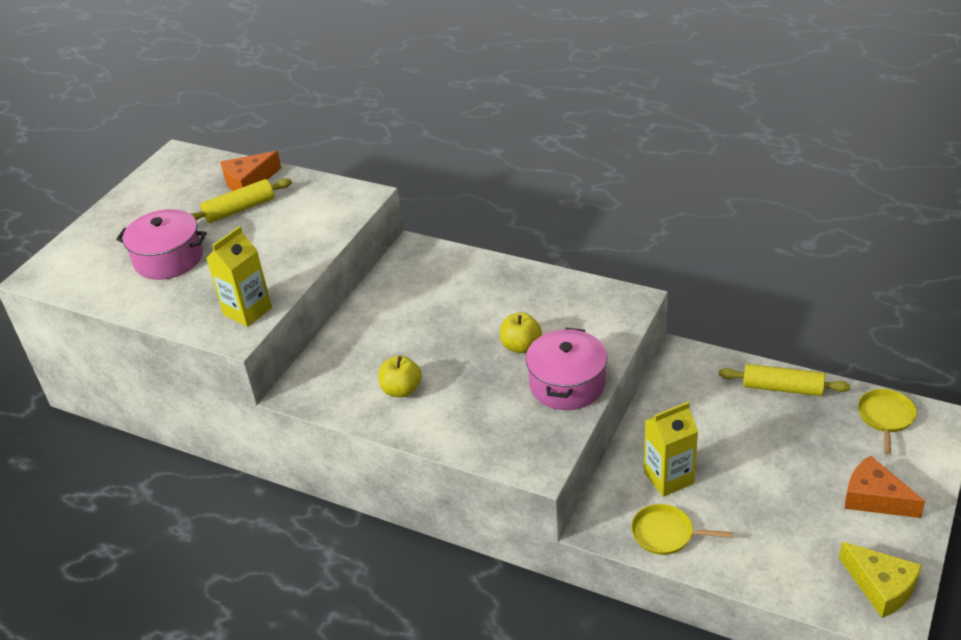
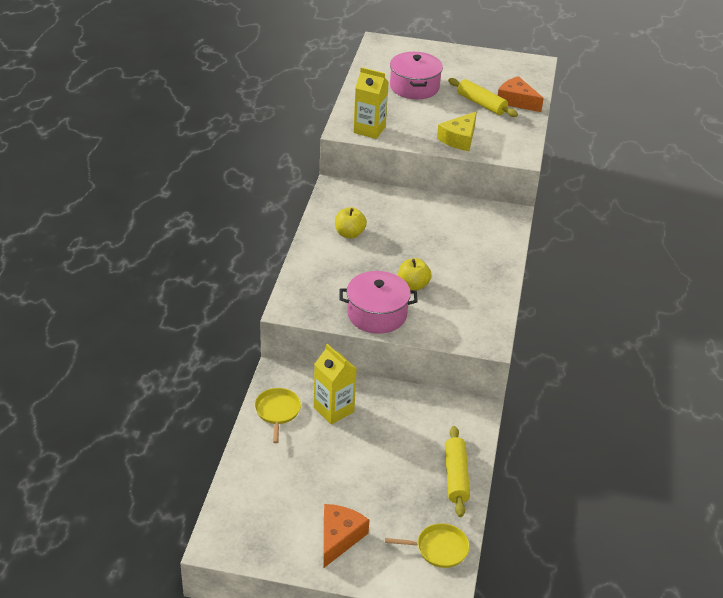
camera: 70 degrees right, 0 degrees up
yellow cheese [839,542,922,618] -> yellow cheese moved to [437,112,477,151]

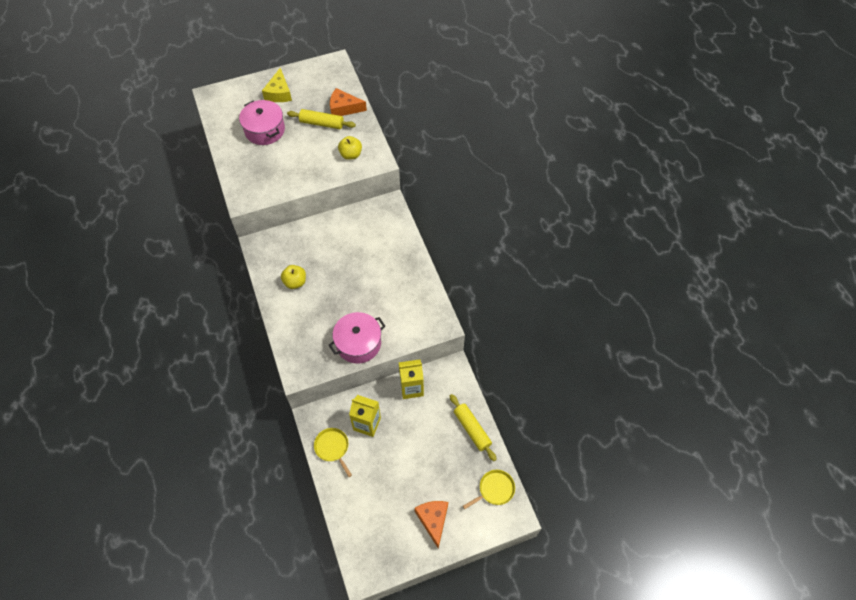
camera: 30 degrees left, 20 degrees up
yellow carton [353,67,389,139] -> yellow carton moved to [399,359,424,399]
yellow apple [398,258,432,291] -> yellow apple moved to [338,136,362,160]
yellow cheese [437,112,477,151] -> yellow cheese moved to [262,68,292,102]

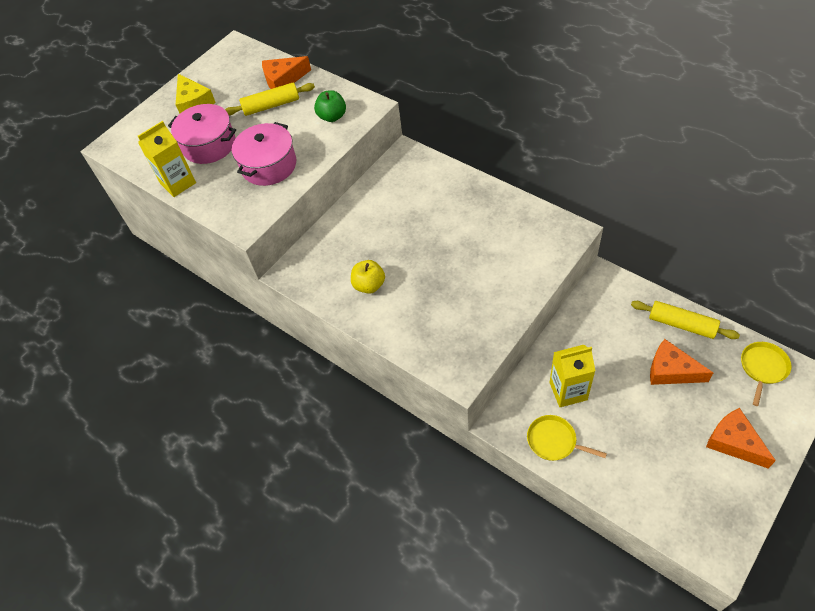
camera: 25 degrees left, 5 degrees down
pink pot [329,312,385,364] -> pink pot moved to [232,122,296,186]
yellow apple [338,136,362,160] -> green apple [314,90,346,122]
yellow carton [399,359,424,399] -> yellow carton moved to [138,121,196,197]
none -> orange cheese [650,339,713,385]

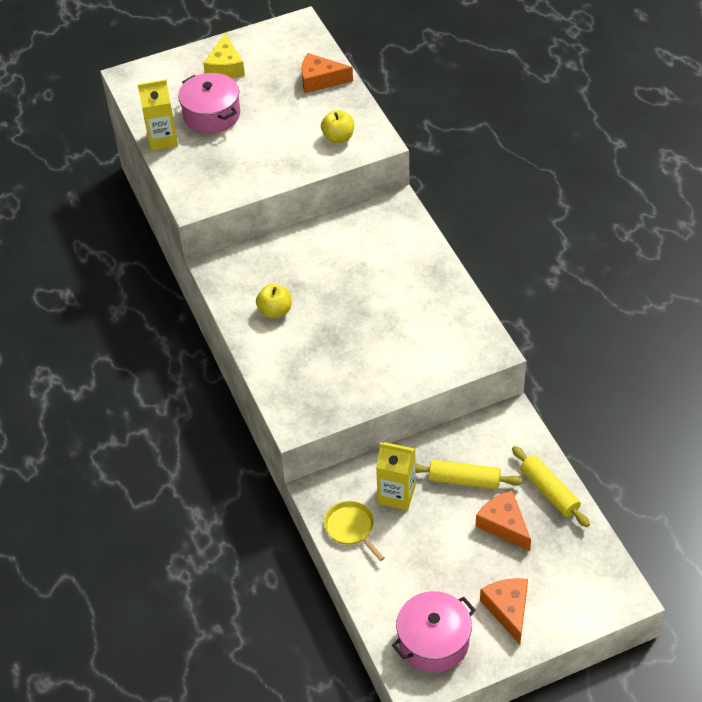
camera: 25 degrees right, 5 degrees down
yellow rolling pin [225,83,315,116] -> yellow rolling pin moved to [415,460,522,489]
pink pot [232,122,296,186] -> pink pot moved to [392,591,475,672]
green apple [314,90,346,122] -> yellow apple [321,110,354,143]
yellow pan [741,342,792,406] -> none

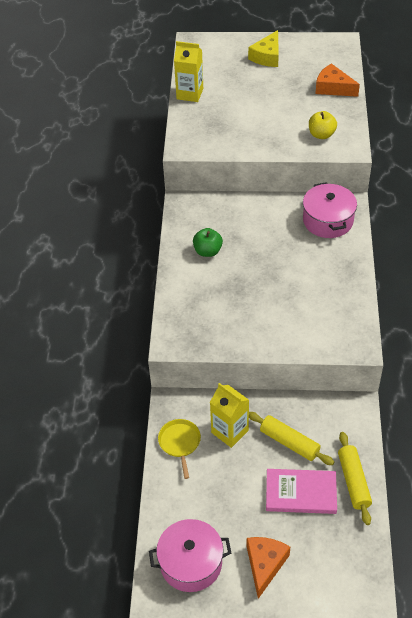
camera: 25 degrees right, 0 degrees up
pink pot [178,73,240,134] -> pink pot moved to [303,182,357,238]
yellow apple [256,284,291,318] -> green apple [193,228,223,257]
orange cheese [476,490,531,551] -> pink book [266,469,337,514]

